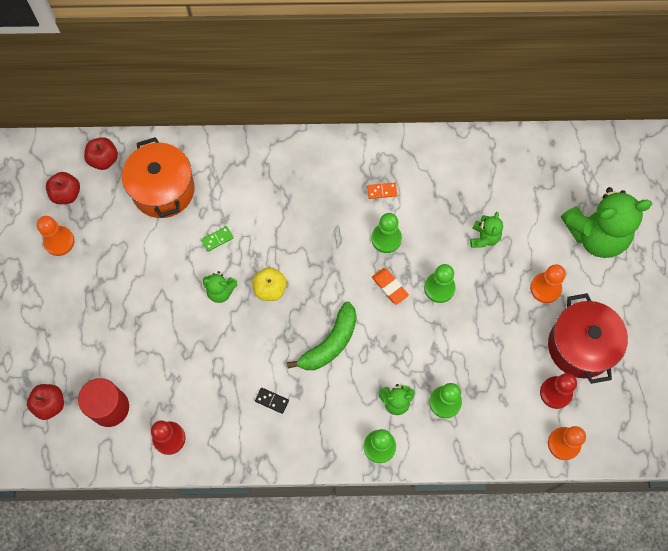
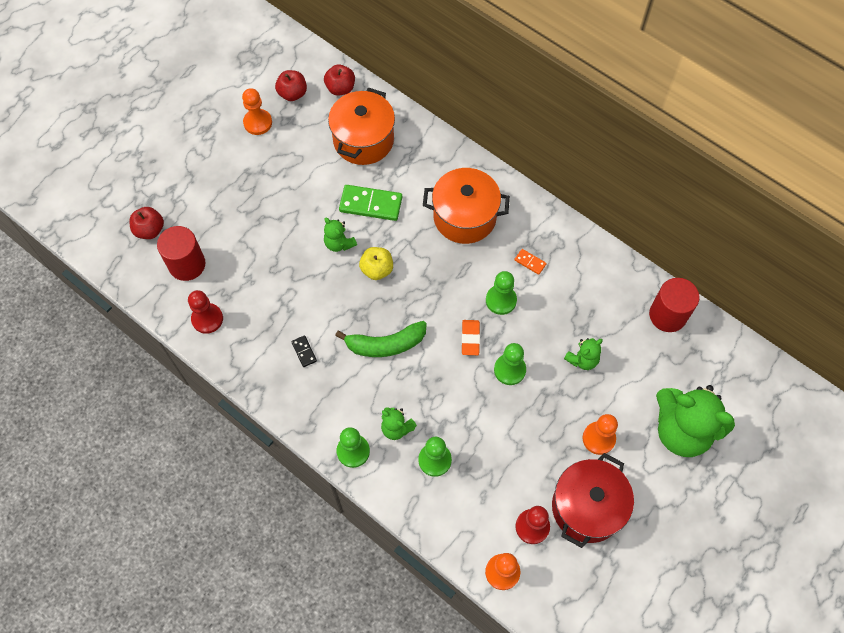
camera: 40 degrees right, 5 degrees down
green domino [201,226,233,252] -> green domino [339,185,402,221], size x2.07
none -> orange pot [423,168,510,244]
none -> red cylinder [649,278,699,332]

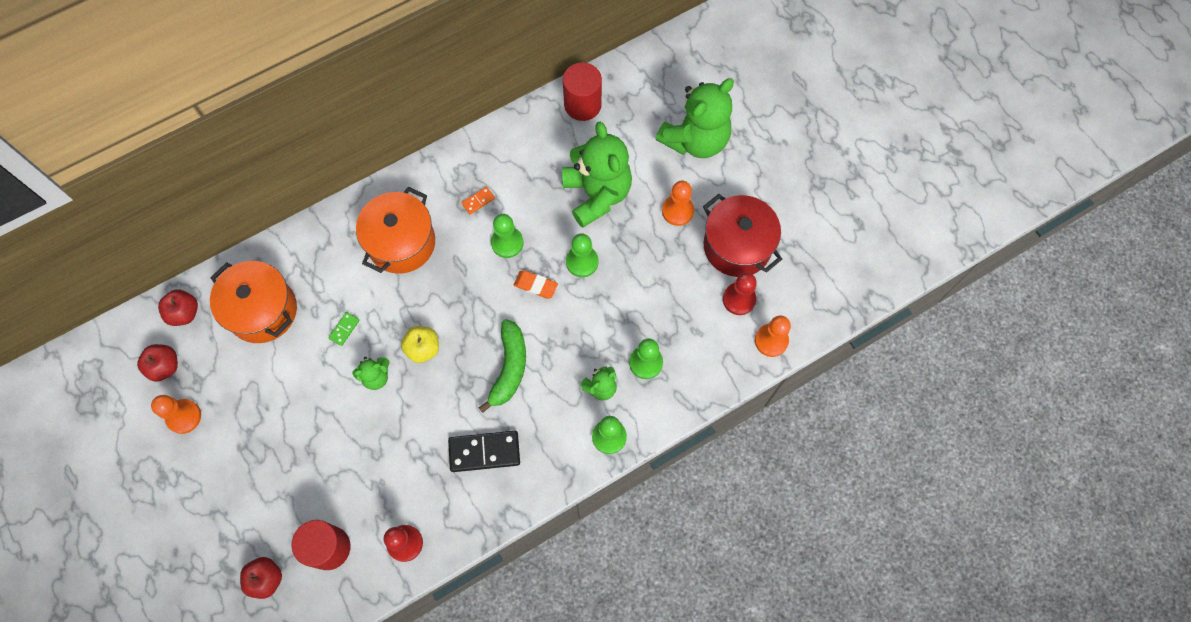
camera: 70 degrees left, 5 degrees up
black domino [291,335,317,367] -> black domino [448,431,520,472], size x2.07
green domino [339,185,402,221] -> green domino [328,312,360,346], size x0.48
green teddy bear [564,338,603,370] -> green teddy bear [562,122,632,228], size x2.15

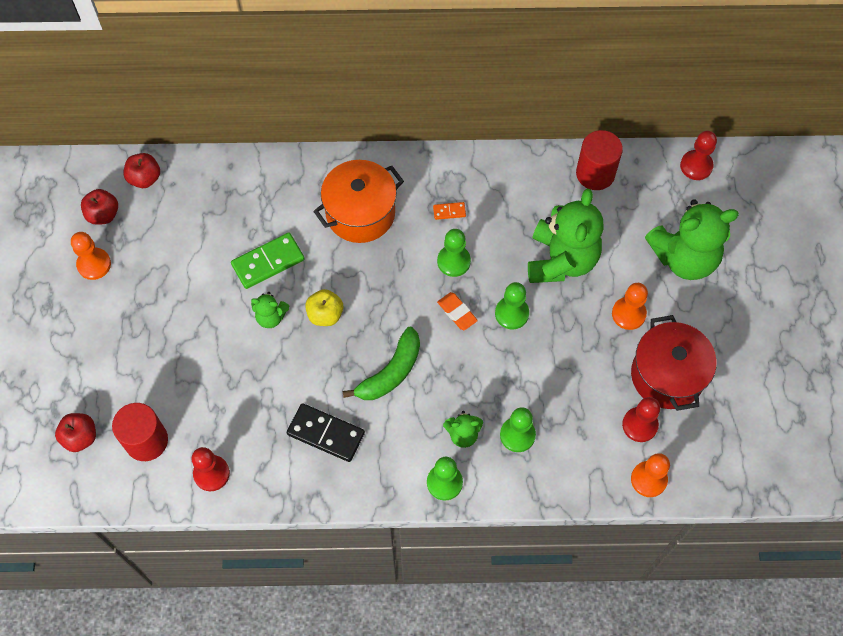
camera: 30 degrees right, 5 degrees down
orange pot [210,261,297,343] -> none
green domino [328,312,360,346] -> green domino [231,232,304,289], size x2.07
none -> red pawn [680,131,717,180]

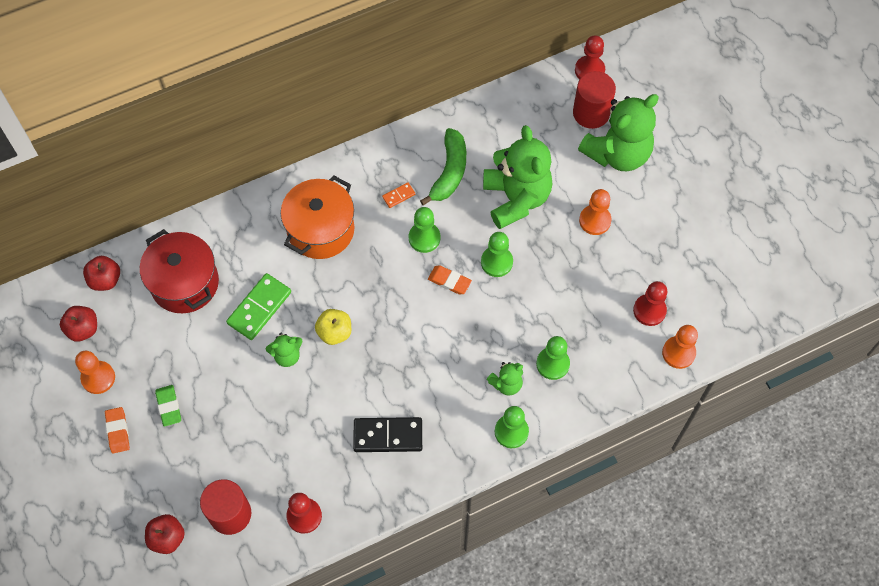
camera: 25 degrees left, 0 degrees up
green banana [343,326,420,400] -> green banana moved to [420,128,466,205]
red cylinder [576,130,623,190] -> red cylinder moved to [573,71,616,129]
red pot [631,315,717,411] -> red pot moved to [140,229,219,313]
none -> orange eraser [105,407,130,454]
none -> green eraser [155,385,181,427]

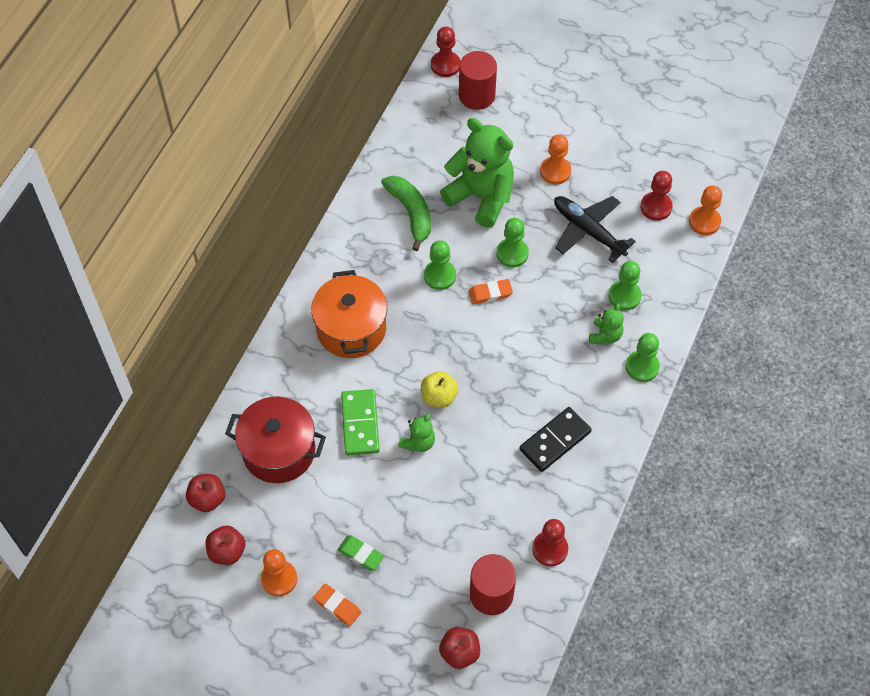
camera: 40 degrees left, 5 degrees down
orange domino [382,182,415,208] -> none
green teddy bear [578,94,659,171] -> none
none -> black plane [554,196,636,263]

